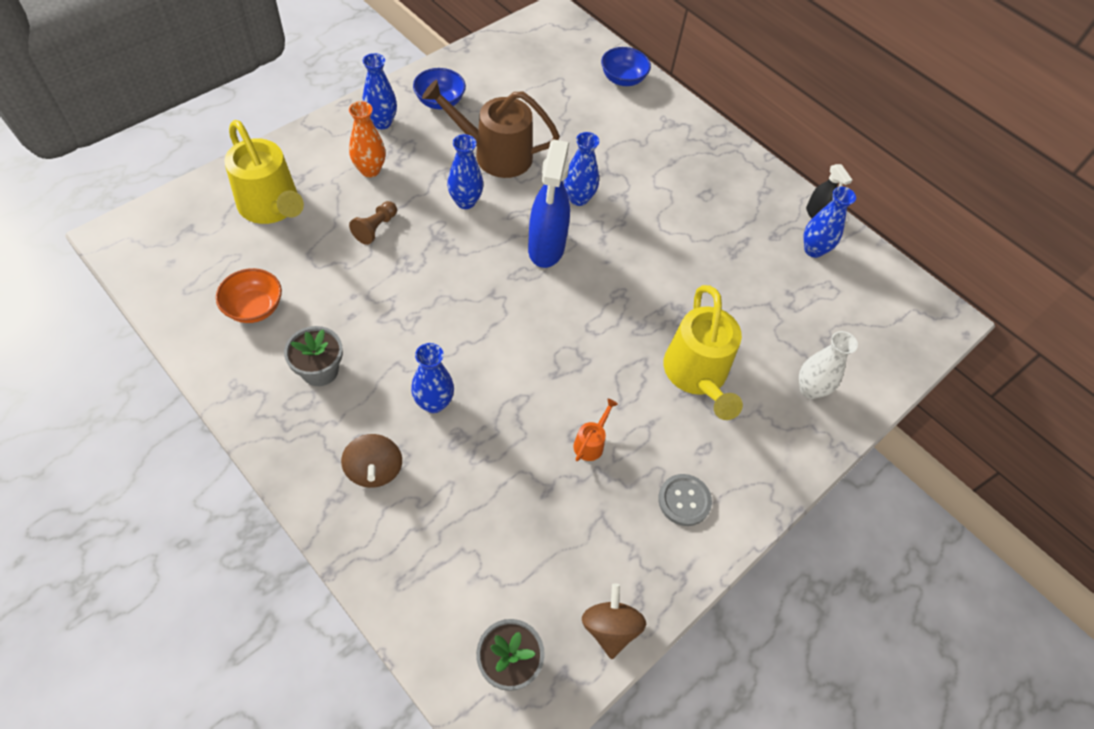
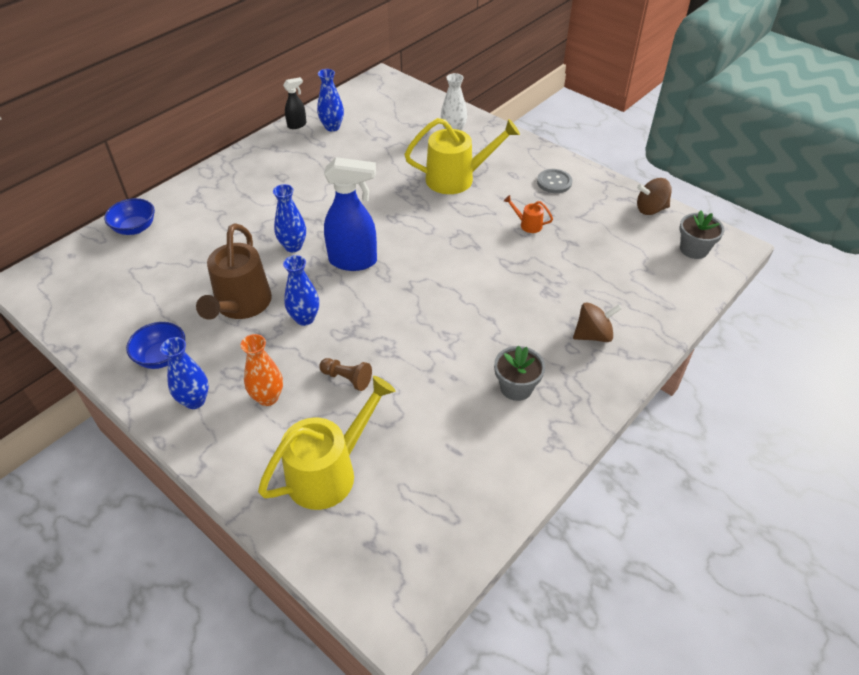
camera: 90 degrees left, 10 degrees down
orange bowl [216,268,282,323] -> none
blue vase [411,343,454,413] -> none

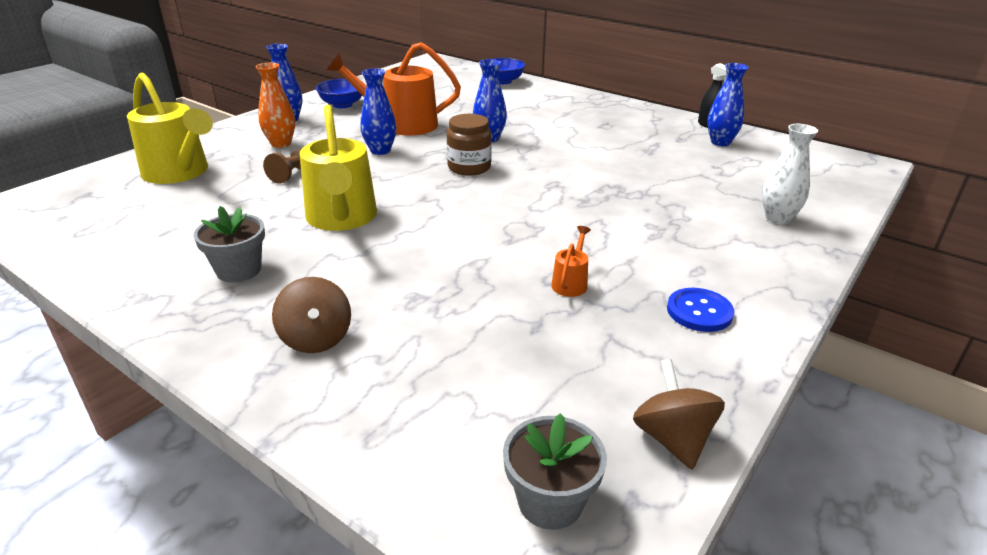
camera: 85 degrees right, 15 degrees down
brown watering can [196,223,272,320] -> orange watering can [327,42,461,136]
blue spray bottle [324,157,377,271] -> brown jar [447,114,492,176]
yellow watering can [405,118,520,194] -> yellow watering can moved to [300,105,377,231]
grey button [537,169,572,193] -> blue button [667,288,734,332]

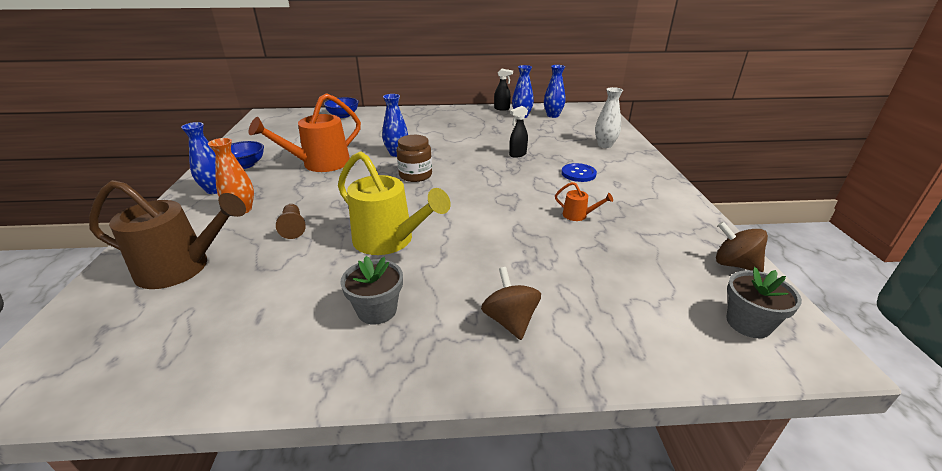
camera: 40 degrees left, 0 degrees up
yellow watering can [127,73,213,184] -> brown watering can [89,180,246,289]
brown spinning top [272,277,351,353] -> brown spinning top turned 135 degrees counterclockwise [481,267,541,340]
blue vase [360,68,396,155] -> blue vase moved to [544,65,565,118]
orange watering can [551,226,591,297] -> orange watering can turned 135 degrees clockwise [555,182,613,221]
blue button [667,288,734,332] -> blue button moved to [561,163,597,182]
none -> black spray bottle [509,106,528,158]

